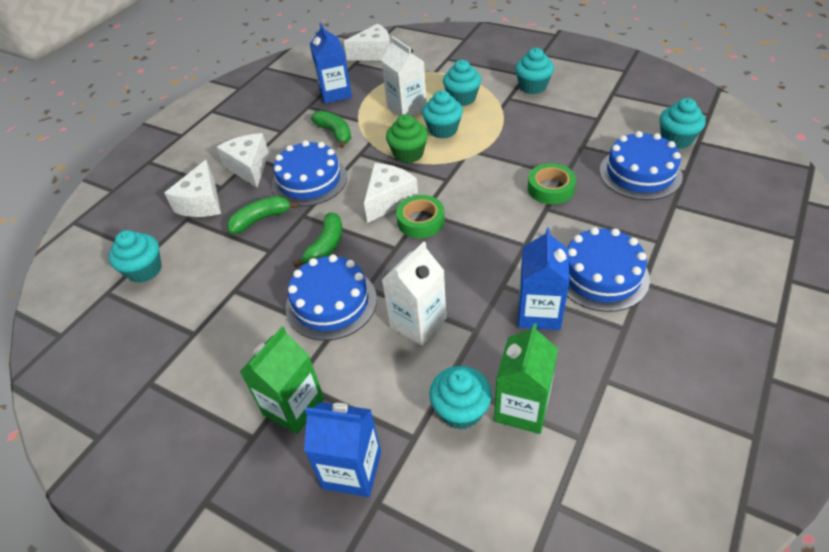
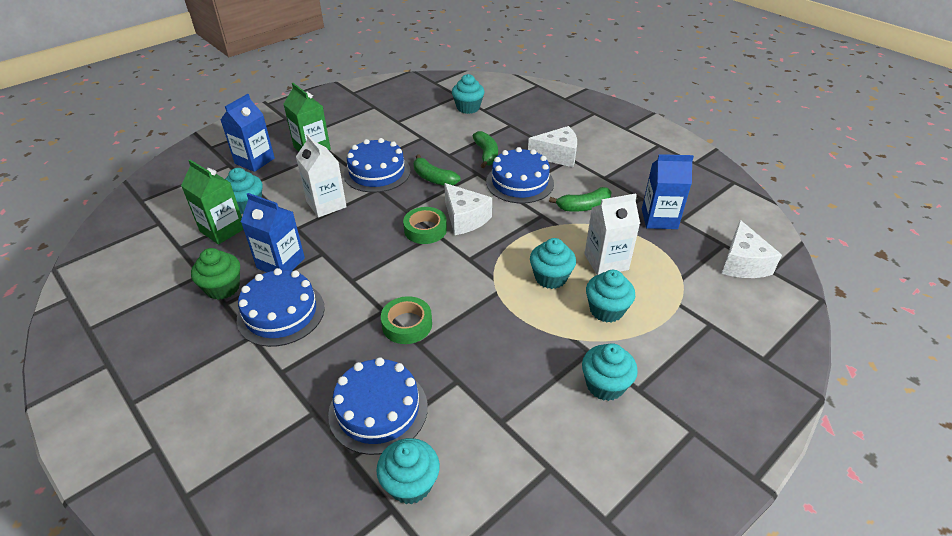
camera: 105 degrees right, 5 degrees down
white cheese [165,160,221,217] -> none
green cupcake [386,114,428,163] -> green cupcake moved to [191,248,240,300]

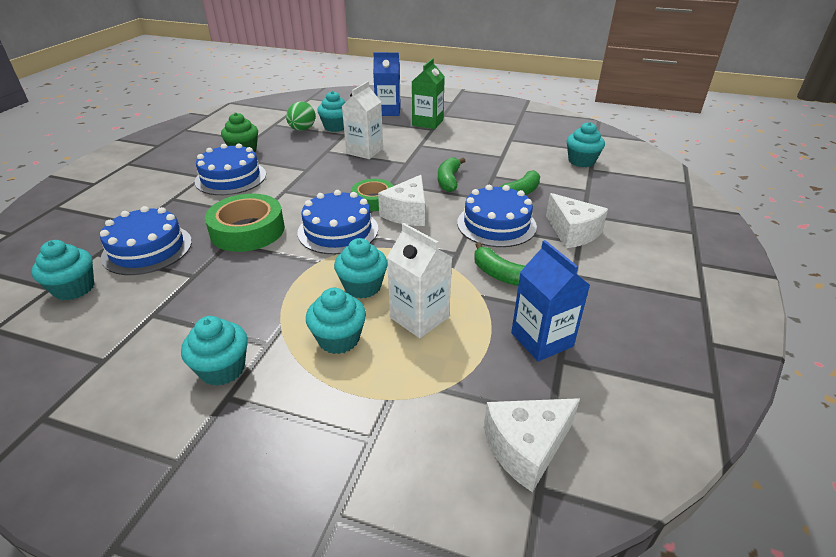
camera: 60 degrees right, 5 degrees down
green carton [181,160,244,244] -> green egg [286,102,316,131]
blue carton [241,193,305,272] -> none
blue cake [344,138,410,193] -> blue cake moved to [297,190,378,254]
green tape [381,296,432,344] -> green tape [205,194,285,252], size x1.57

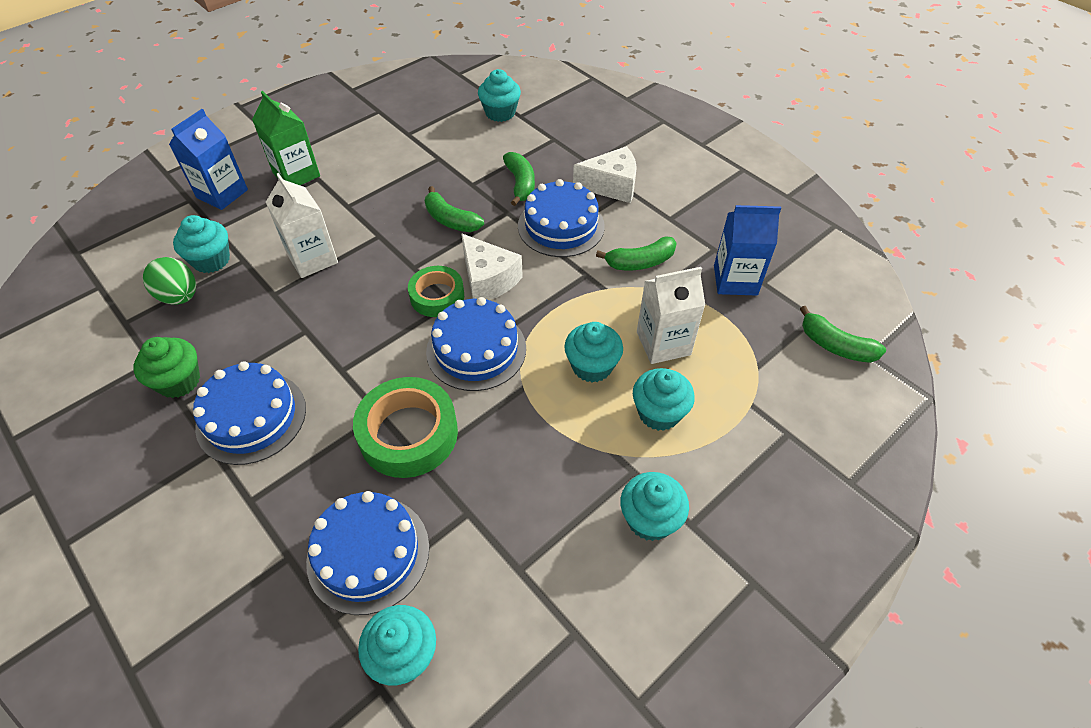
camera: 60 degrees left, 15 degrees up
white cheese [484,398,580,492] -> green banana [800,306,886,363]

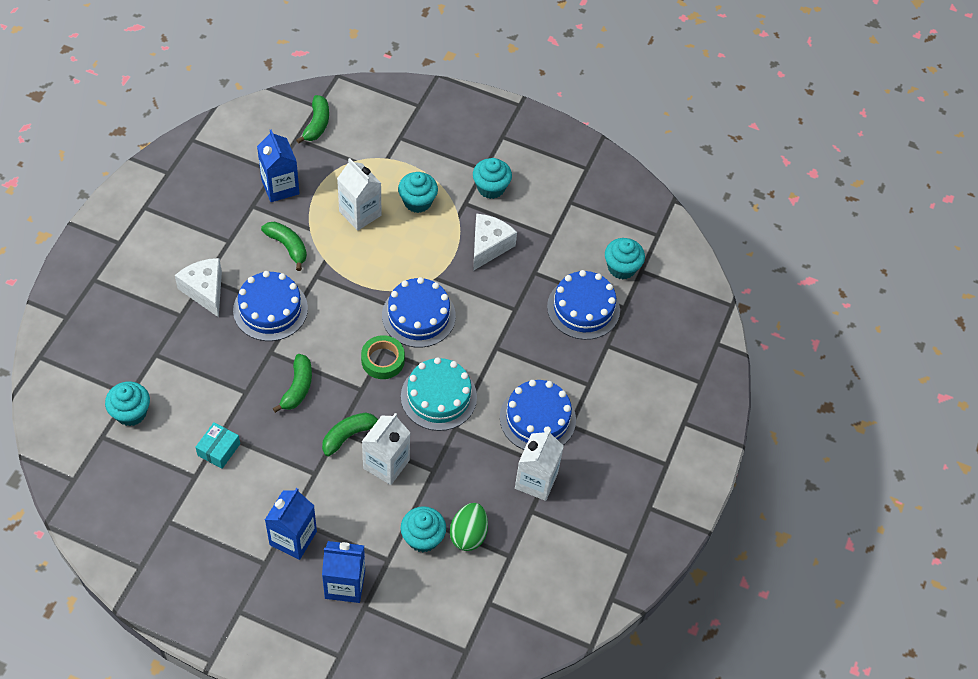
camera: 120 degrees left, 5 degrees up
green cupcake [133,337,200,398] -> white carton [515,429,564,501]
green carton [252,91,320,185] -> blue carton [265,488,317,560]
green tape [353,377,458,478] -> none
white cheese [461,233,523,300] -> white cheese moved to [473,214,517,271]
green banana [503,152,535,206] -> green banana moved to [322,413,378,456]
turquoise cupcake [564,322,623,383] -> none
none -> turquoise box [195,422,240,469]
none -> turquoise cake [401,357,477,431]

